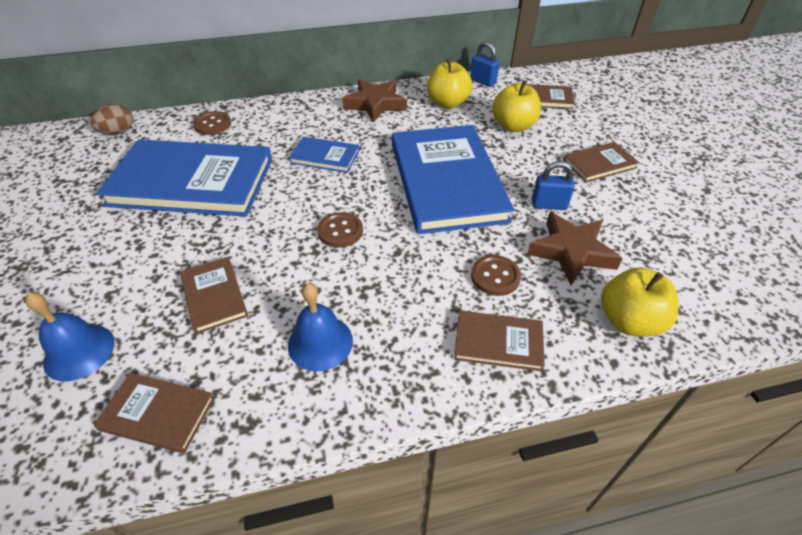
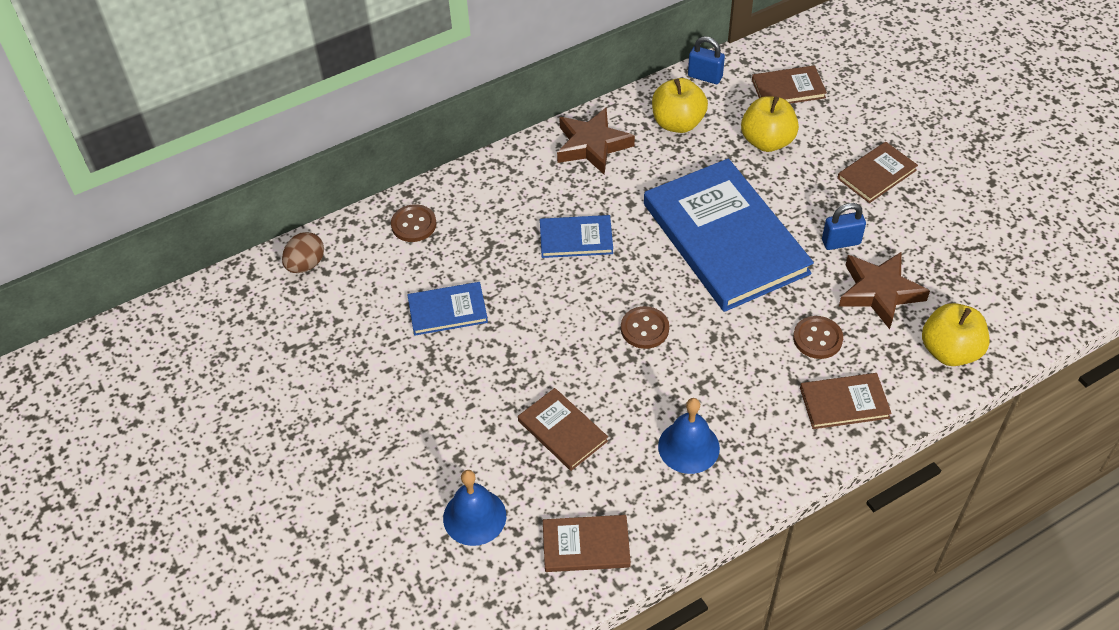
camera: 15 degrees left, 5 degrees up
blue book [96,139,272,217] -> blue book [407,282,488,336], size x0.45

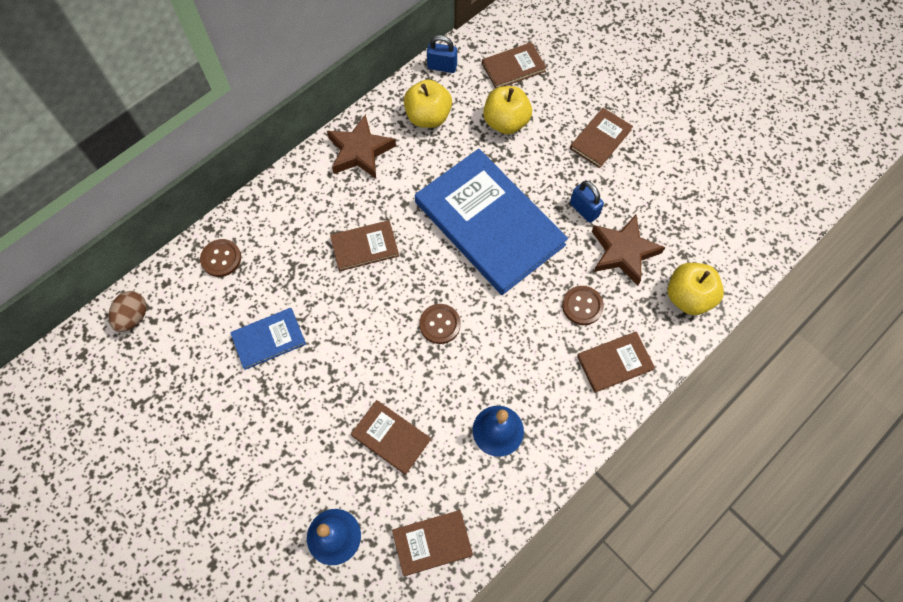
camera: 15 degrees left, 15 degrees up
blue book [540,215,613,258] -> brown book [330,220,399,271]
blue padlock [822,203,866,250] -> blue padlock turned 75 degrees clockwise [570,181,604,223]

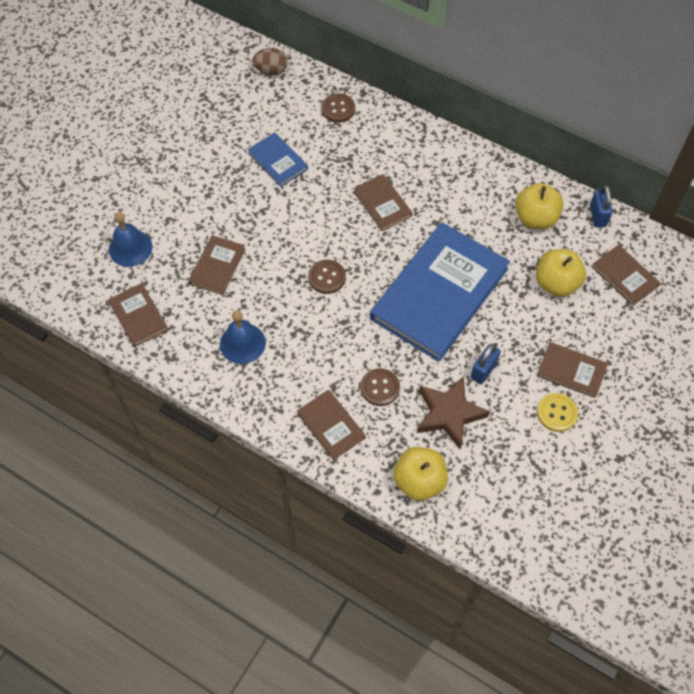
camera: 75 degrees right, 5 degrees down
brown star [327,114,396,179] -> none
none -> yellow button [537,393,578,432]

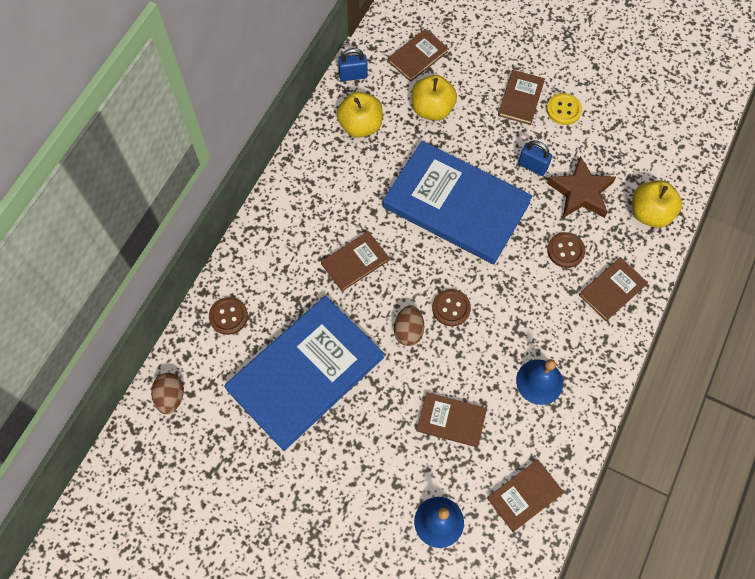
camera: 95 degrees left, 5 degrees up
blue book [248,132,308,187] -> blue book [224,296,384,451], size x2.22
none -> brown egg [394,305,424,346]

